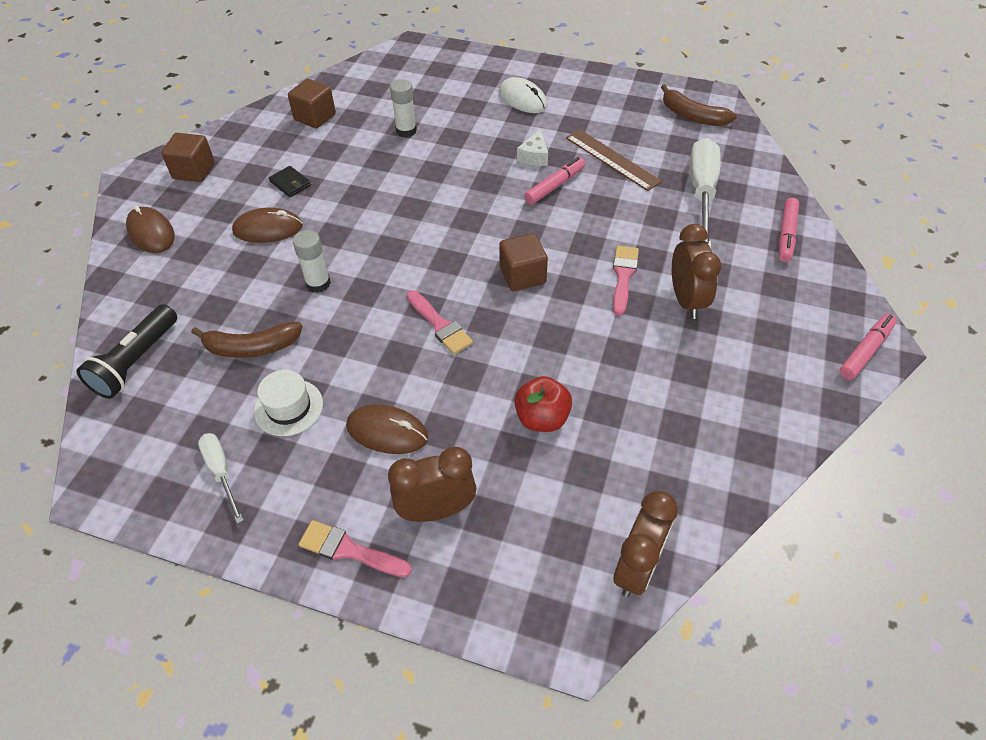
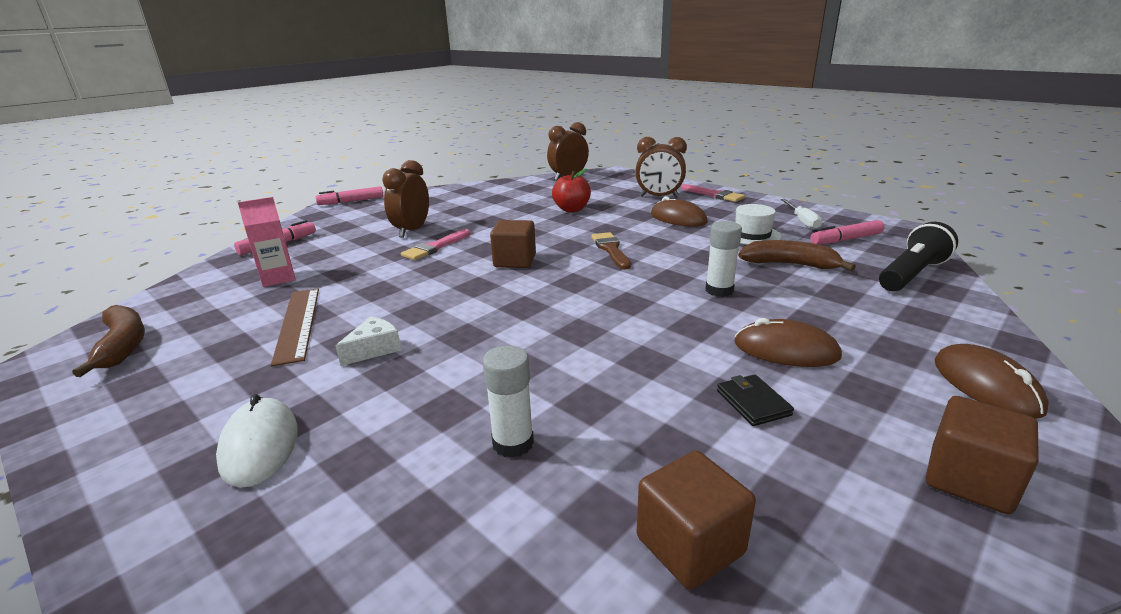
camera: 155 degrees left, 25 degrees down
pink brush [407,290,473,354] -> brown brush [591,232,631,269]
pink marker [524,157,585,205] -> pink marker moved to [810,220,885,244]
white screwdriver [690,138,720,248] -> pink carton [238,197,296,287]

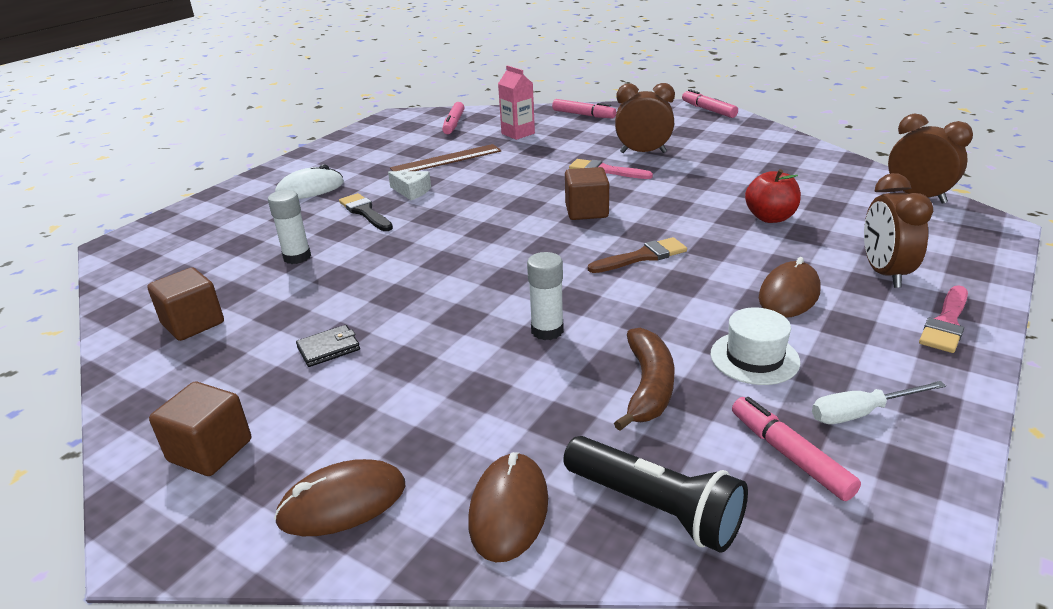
camera: 80 degrees right, 5 degrees up
brown banana [73,305,145,377] -> none
brown mouse [734,318,842,367] -> brown mouse moved to [468,452,548,562]
none -> black brush [339,193,393,231]
none -> pink marker [442,102,464,134]

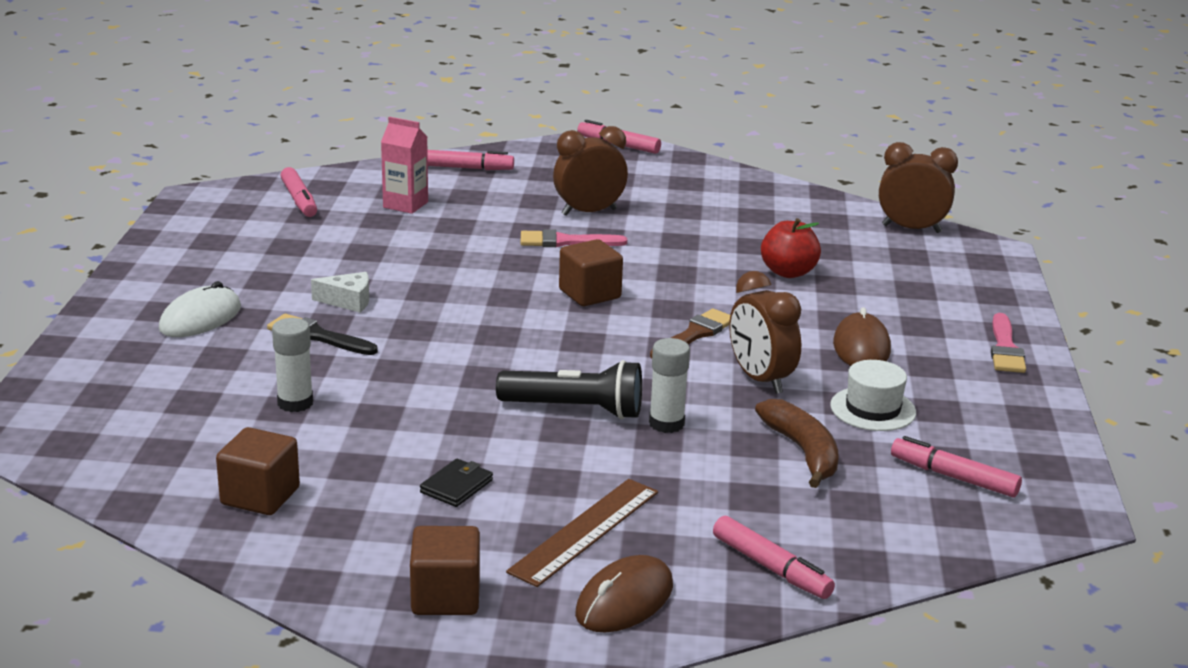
camera: 30 degrees left, 5 degrees down
brown ruler [390,144,501,171] -> brown ruler moved to [506,479,658,587]
brown mouse [468,452,548,562] -> pink marker [713,516,835,599]
black flashlight [563,436,748,553] -> black flashlight moved to [496,360,642,419]
white screwdriver [812,381,946,424] -> none
brown clock [864,173,933,288] -> brown clock moved to [729,271,801,394]

